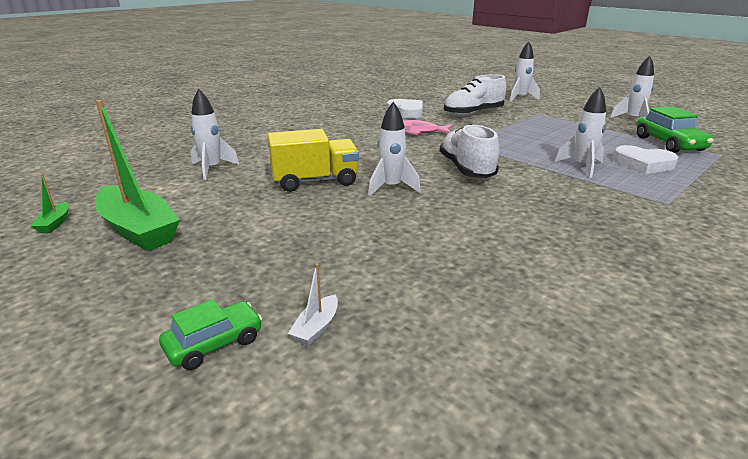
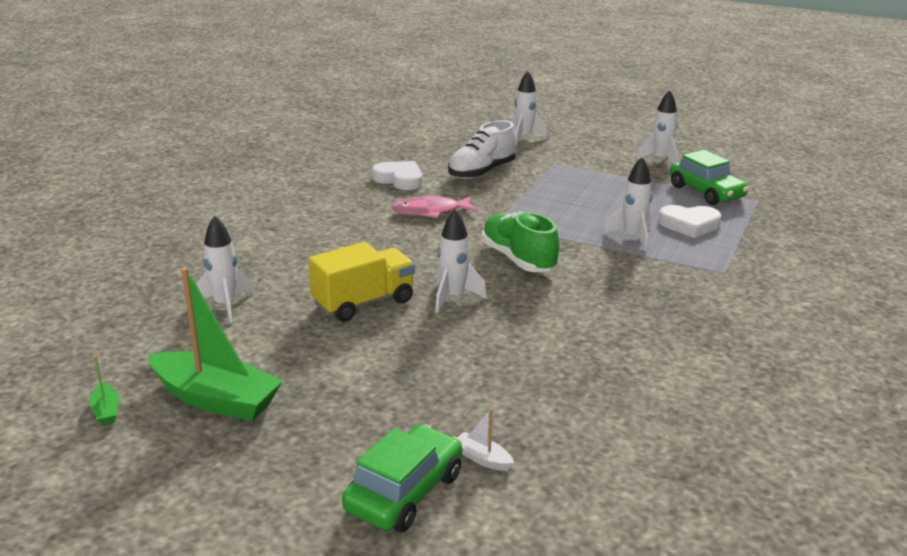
camera: 20 degrees left, 0 degrees up
green car [159,299,262,370] -> green car [342,424,462,532], size x1.58
white boat [288,263,338,346] -> white boat turned 120 degrees clockwise [457,408,514,471]
white shoe [440,124,499,178] -> green shoe [482,212,559,272]

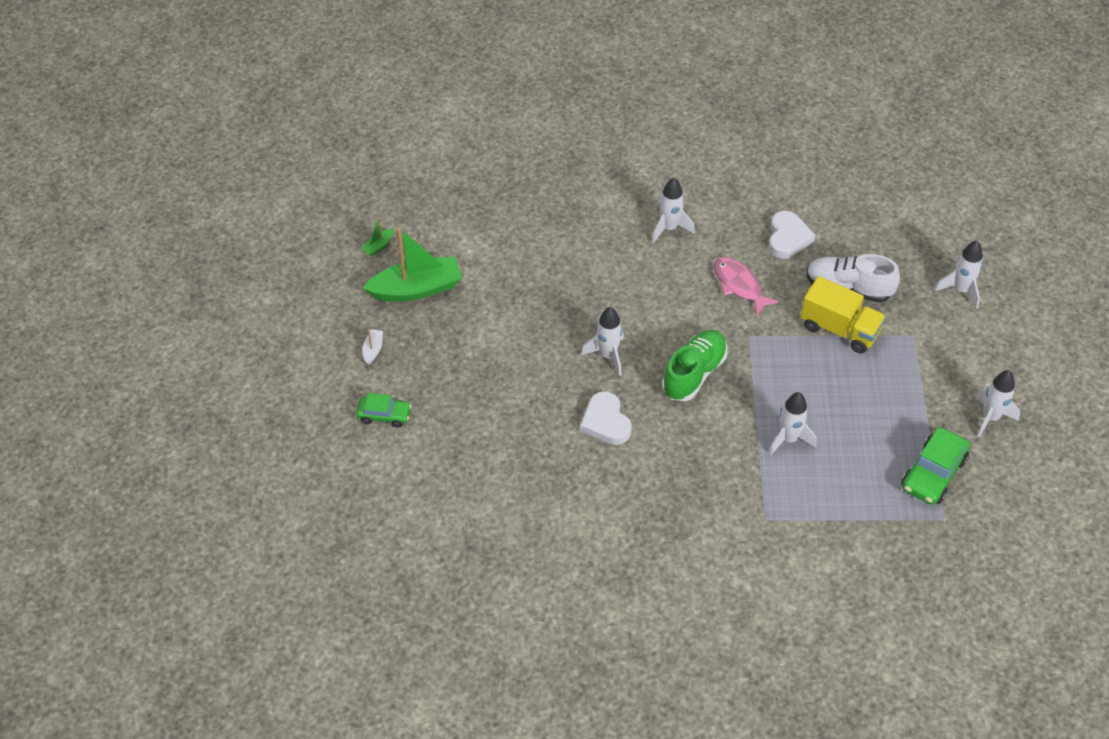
camera: 65 degrees right, 25 degrees up
green boat [148,267,283,421] -> green boat turned 105 degrees counterclockwise [363,227,462,301]
white rocket [196,216,253,323] -> white rocket moved to [652,178,695,243]
yellow truck [308,242,415,322] -> yellow truck moved to [800,276,886,353]
green car [342,424,462,532] -> green car [356,393,411,427], size x0.63
white boat [457,408,514,471] -> white boat moved to [363,328,383,365]
white heart [658,205,721,238] -> white heart moved to [580,391,632,445]

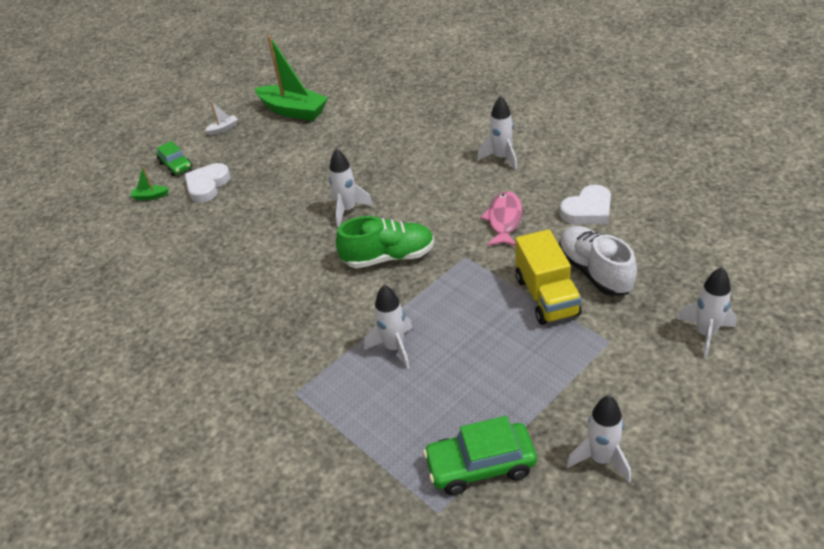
camera: 50 degrees right, 10 degrees down
green boat [361,218,394,256] -> green boat moved to [131,166,169,200]
white heart [580,391,632,445] -> white heart moved to [184,163,231,203]

